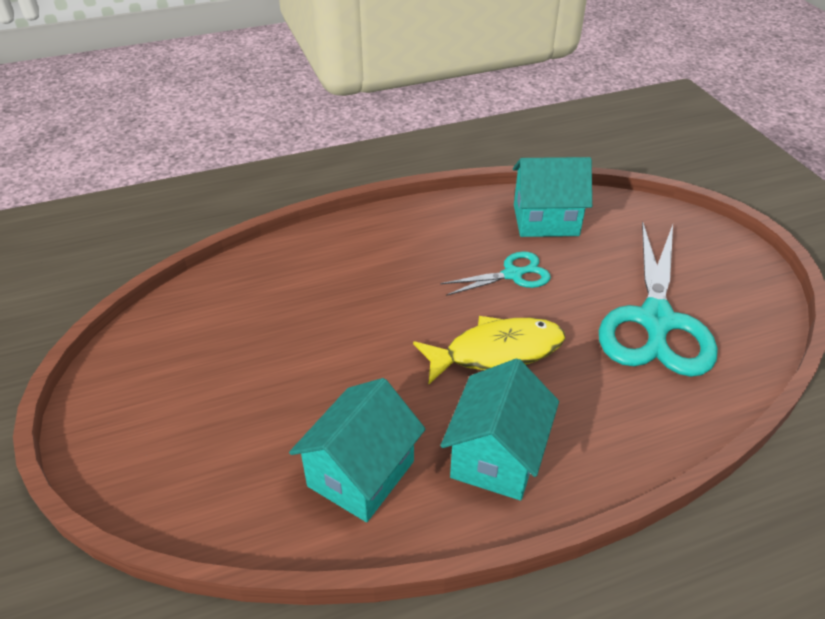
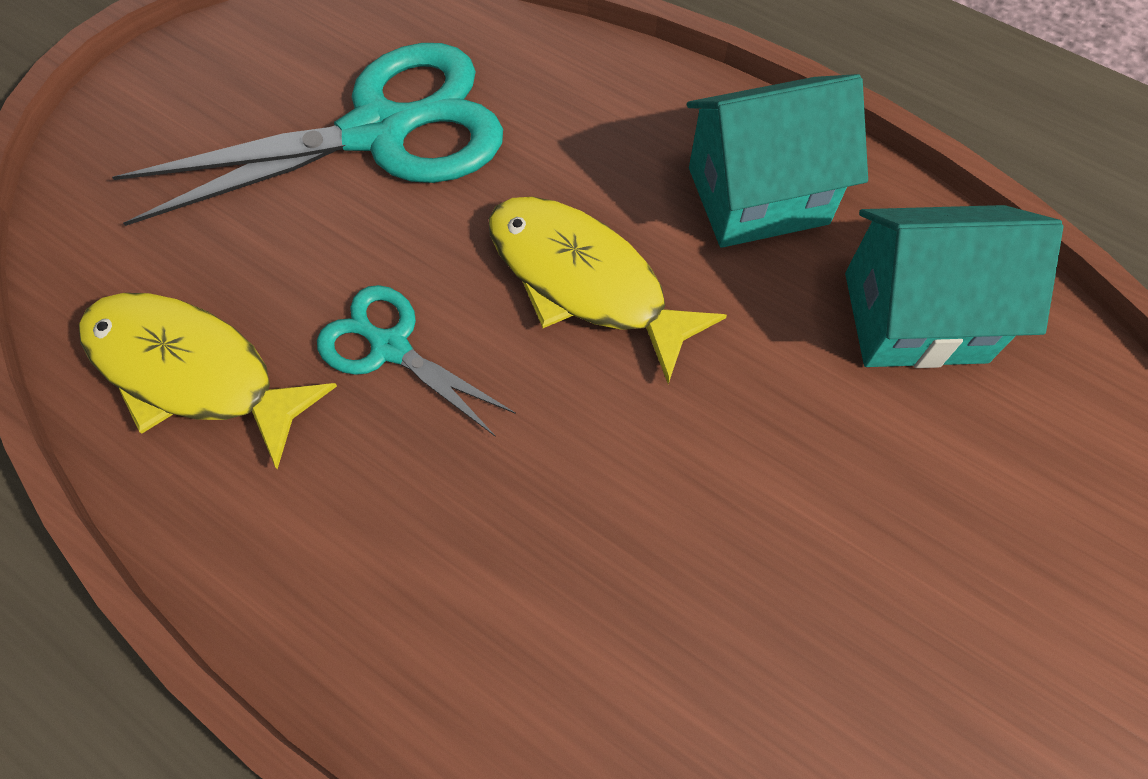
camera: 125 degrees left, 20 degrees up
turquoise house [513,157,592,237] -> yellow fish [79,293,337,469]

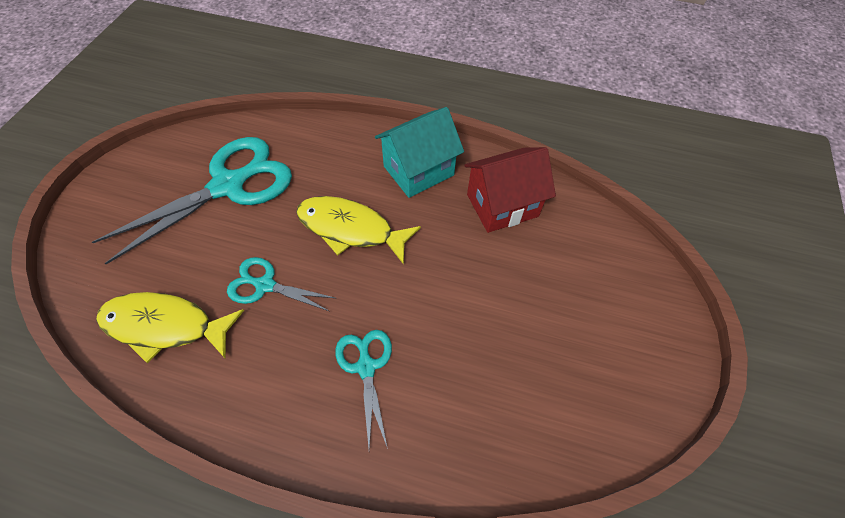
camera: 20 degrees left, 5 degrees down
turquoise house [845,205,1063,368] -> red house [465,147,556,233]
none -> turquoise scissors [335,330,392,449]

